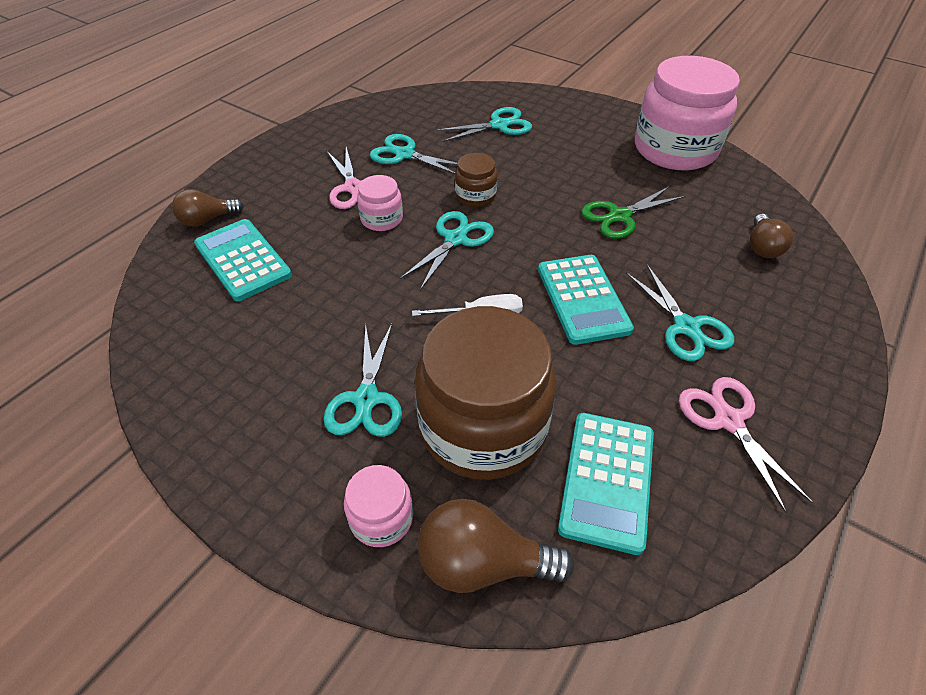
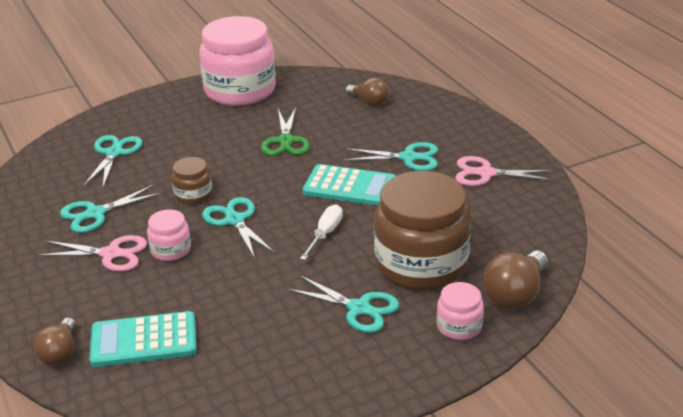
camera: 60 degrees left, 15 degrees down
turquoise calculator [558,413,654,555] -> none

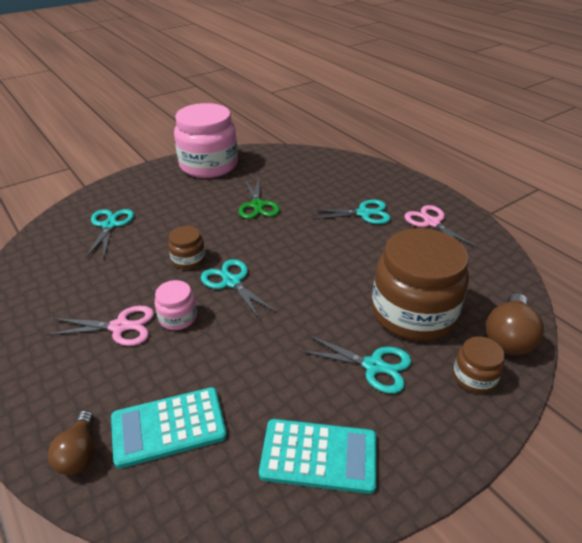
camera: 10 degrees left, 5 degrees up
turquoise scissors [60,185,162,233] -> none
white screwdriver [300,205,343,260] -> none
turquoise calculator [303,164,396,206] -> turquoise calculator moved to [259,419,377,494]
brown light bulb [345,78,389,106] -> none
pink jar [437,282,484,340] -> brown jar [453,336,505,393]
pink scissors [455,156,554,186] -> pink scissors turned 60 degrees clockwise [405,205,480,249]

